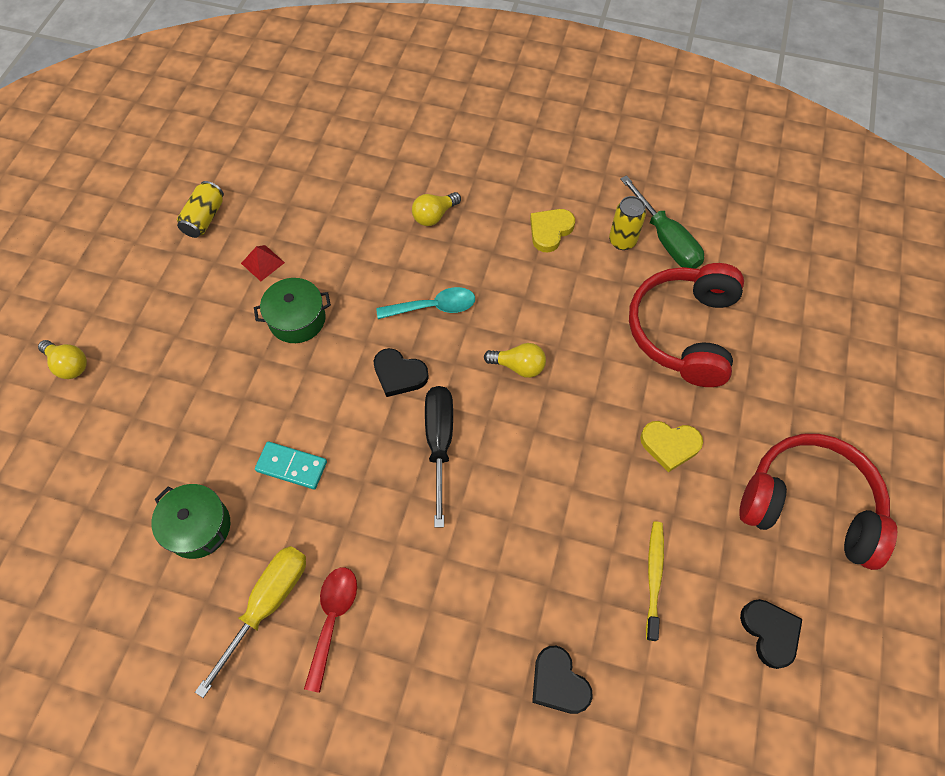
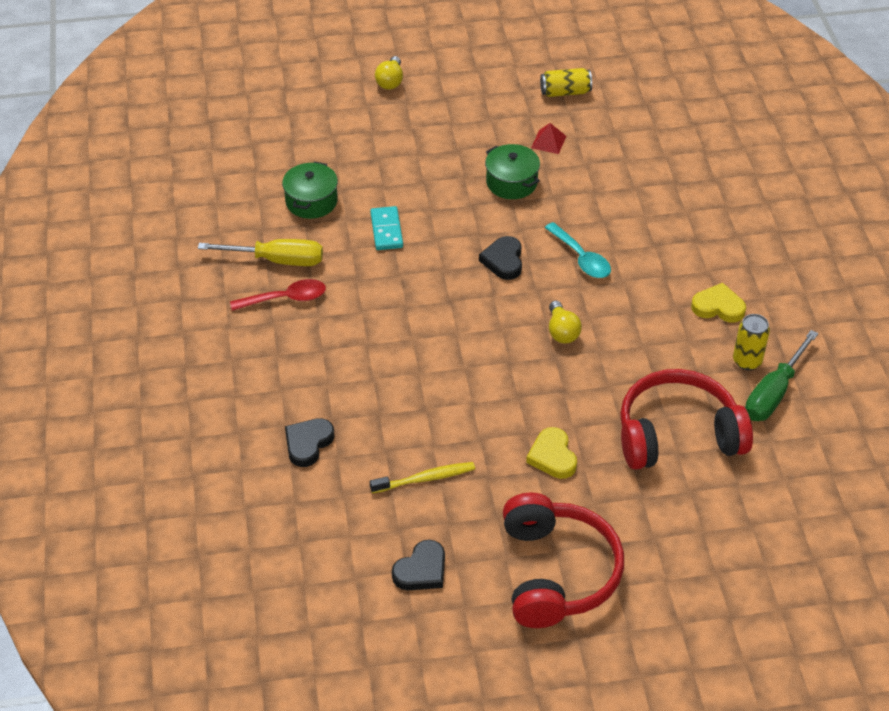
camera: 65 degrees right, 15 degrees down
yellow light bulb [412,192,461,226] -> none
black screwdriver [425,386,453,528] -> none

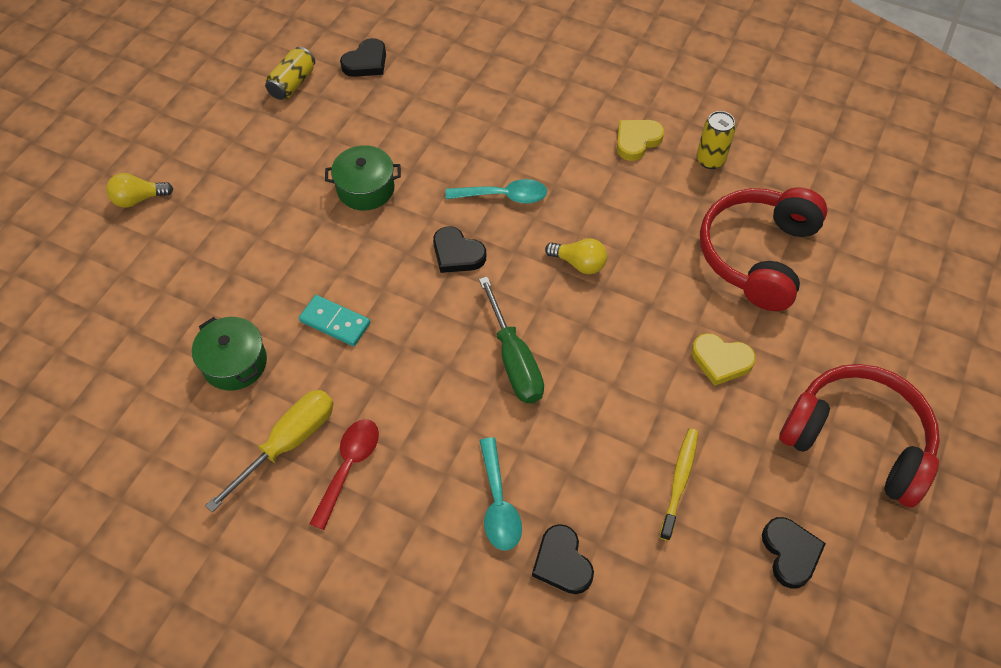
camera: 55 degrees left, 10 degrees up
yellow light bulb [375,56,403,90] -> yellow light bulb turned 120 degrees clockwise [106,173,173,208]
red pyramid [531,123,566,154] -> none
green screwdriver [745,330,818,421] -> green screwdriver moved to [479,277,544,403]
none -> black heart [340,38,386,77]
none -> turquoise spoon [479,437,522,551]

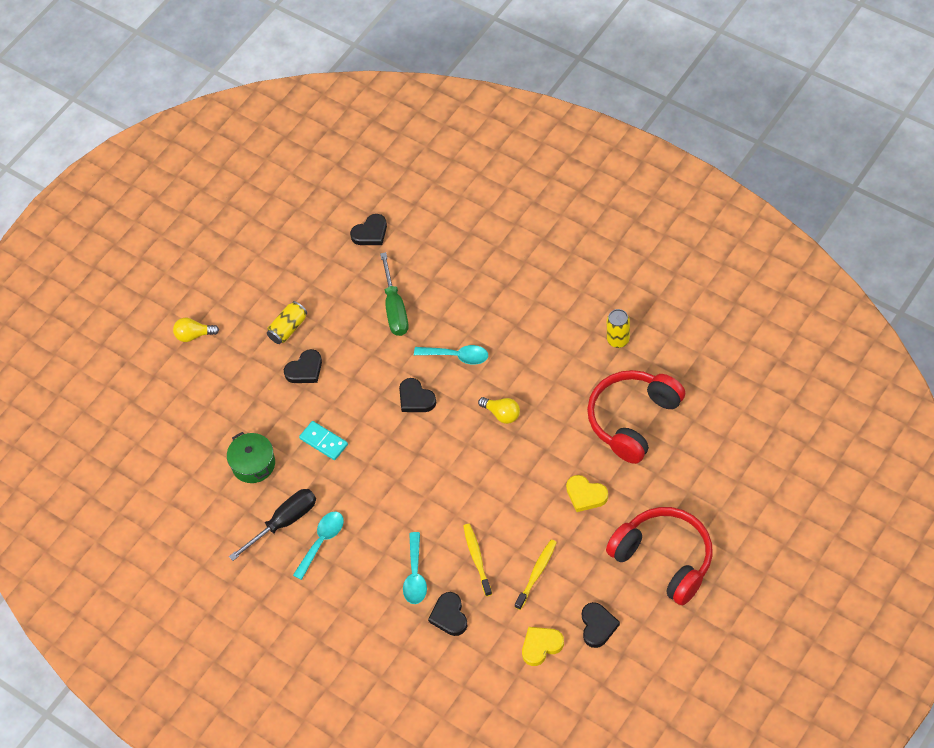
camera: 15 degrees right, 0 degrees up
yellow screwdriver [205,390,333,512] -> black screwdriver [229,489,316,561]
yellow can [265,47,315,100] -> yellow can moved to [267,301,307,344]
red spoon [309,419,379,530] -> turquoise spoon [293,512,344,580]
green pot [325,145,401,210] -> none
green screwdriver [479,277,544,403] -> green screwdriver moved to [380,252,409,336]
yellow heart [617,120,664,161] -> yellow heart moved to [522,627,564,666]
none -> black heart [284,349,322,383]
none -> yellow toothbrush [463,524,492,596]

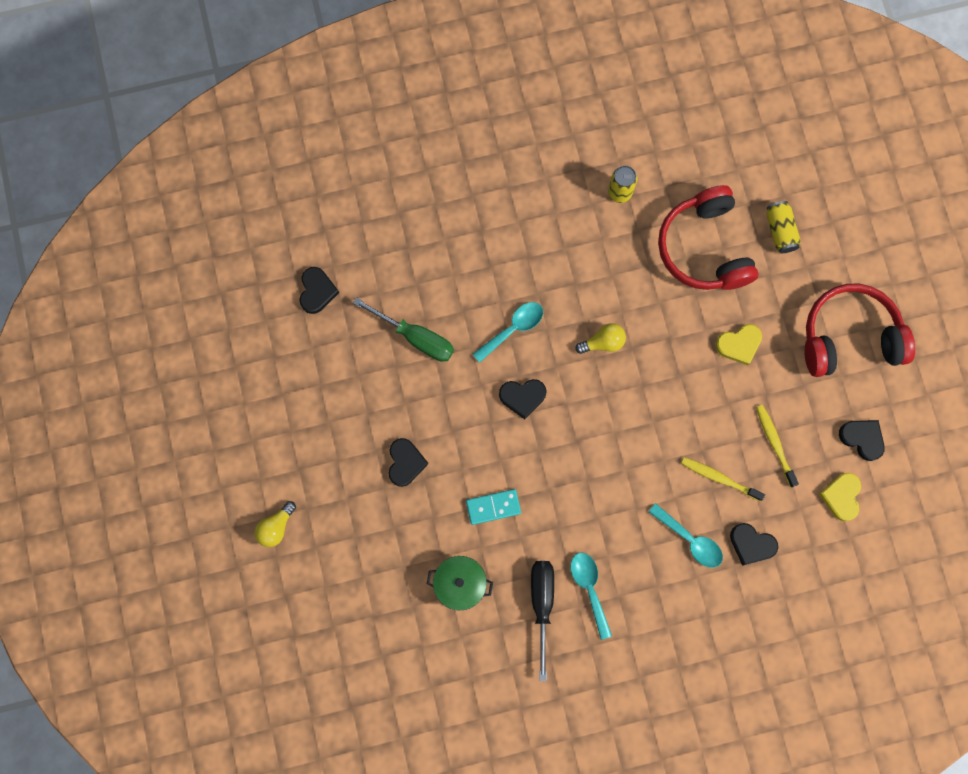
camera: 55 degrees left, 20 degrees up
yellow can [267,301,307,344] -> yellow can moved to [766,201,801,253]

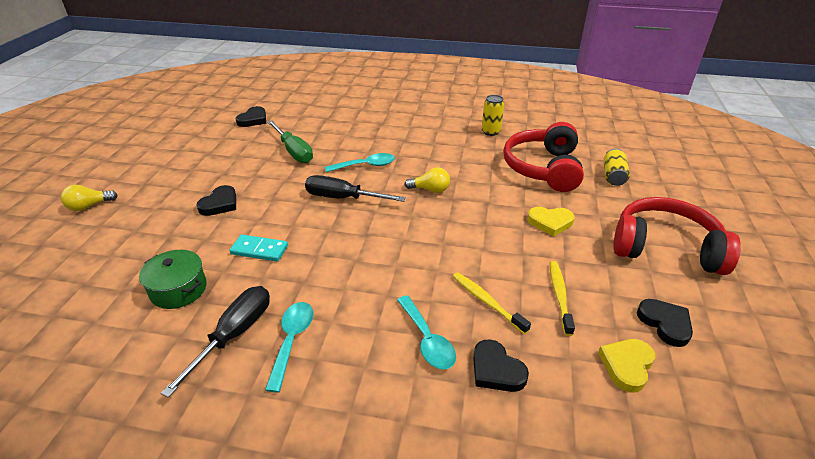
camera: 25 degrees right, 40 degrees down
black heart [499,379,547,419] -> black screwdriver [305,175,406,202]

